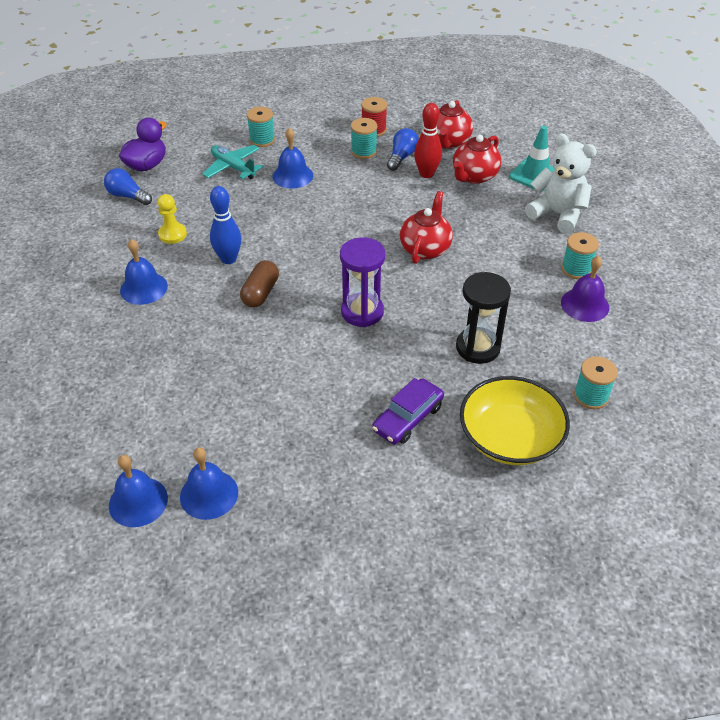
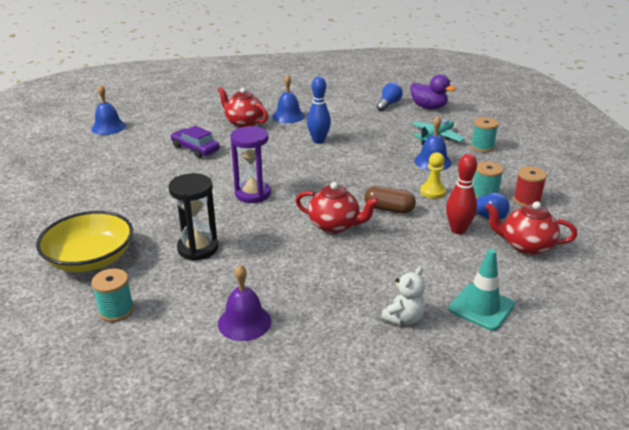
camera: 90 degrees right, 15 degrees down
yellow pawn [158,194,187,244] -> yellow pawn moved to [420,152,446,199]
blue bell [180,447,238,520] -> none
brown capsule [240,260,279,308] -> brown capsule moved to [364,186,416,214]
purple car [372,378,444,444] -> purple car moved to [171,126,220,158]
red teapot [453,135,501,184] -> red teapot moved to [218,87,268,128]
white teddy bear [525,133,597,234] -> white teddy bear [381,267,426,325], size x0.59
turquoise spool [561,232,599,279] -> none

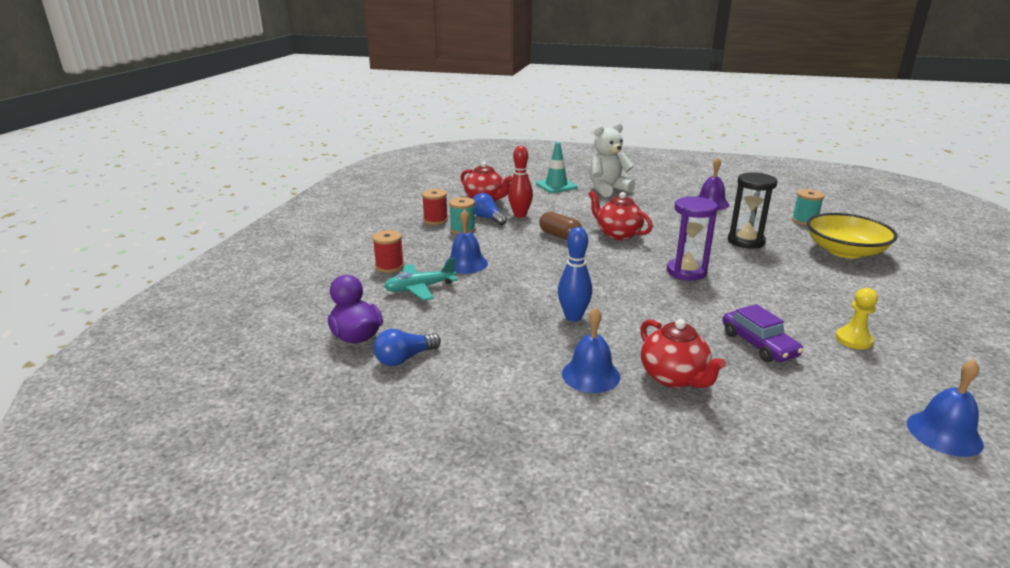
camera: 155 degrees left, 5 degrees down
white teddy bear [381,267,426,325] -> white teddy bear [589,123,635,197], size x1.70
yellow pawn [420,152,446,199] -> yellow pawn moved to [835,288,878,349]
turquoise spool [471,117,499,152] -> red spool [372,230,404,273]

